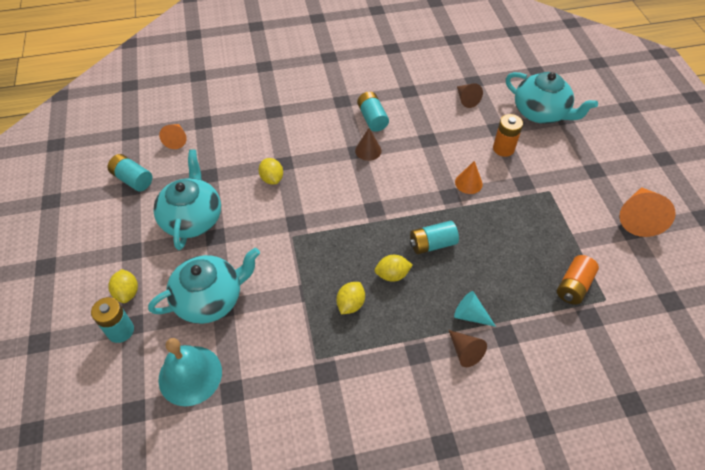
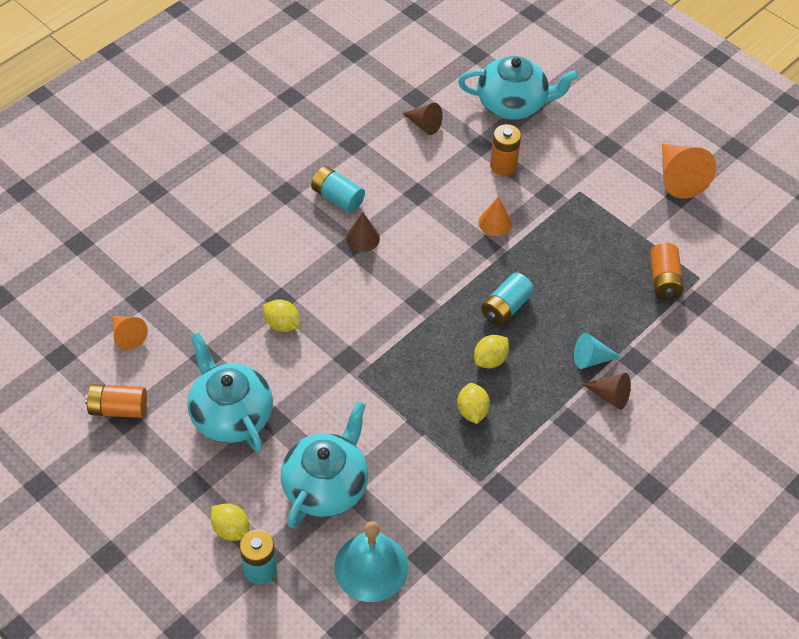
camera: 35 degrees left, 0 degrees up
turquoise battery [107,154,153,191] -> orange battery [85,384,147,418]

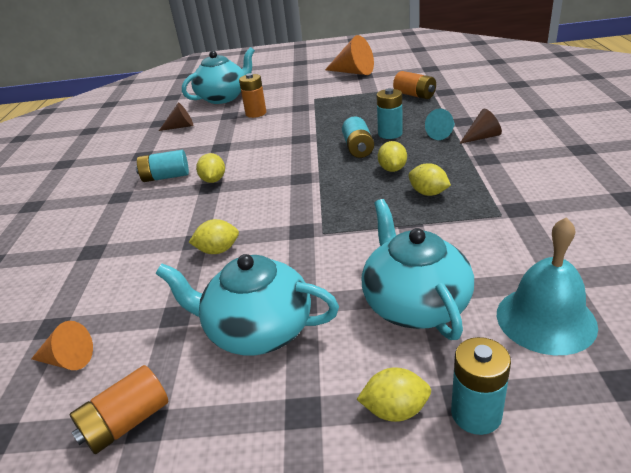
camera: 40 degrees left, 20 degrees down
brown cone [346,212,380,252] -> yellow lemon [196,153,225,183]
orange cone [478,196,512,236] -> none
none -> turquoise battery [376,88,403,139]

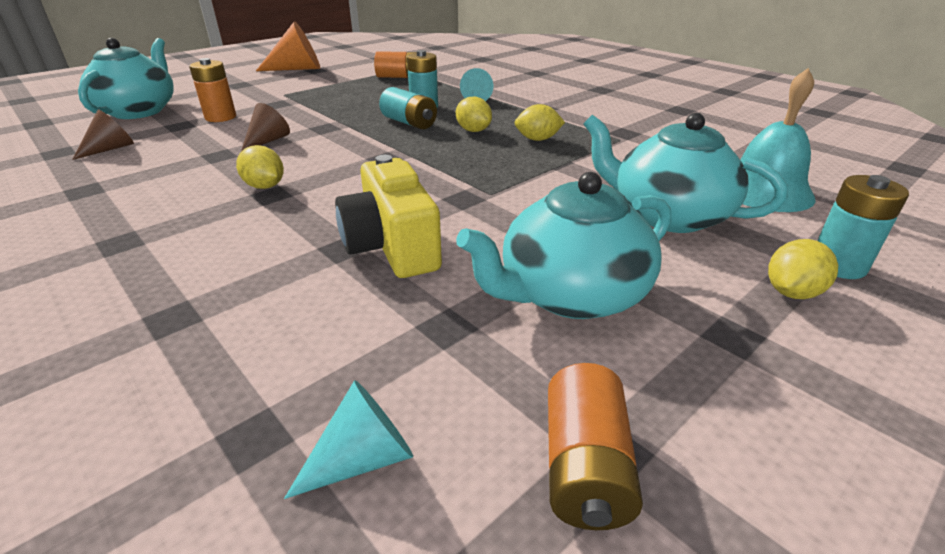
camera: 45 degrees left, 0 degrees up
orange cone [31,321,93,370] -> turquoise cone [284,380,413,499]
turquoise battery [136,150,189,182] -> none
yellow lemon [189,219,239,254] -> yellow camera [335,155,442,278]
brown cone [459,108,502,144] -> brown cone moved to [241,103,290,151]

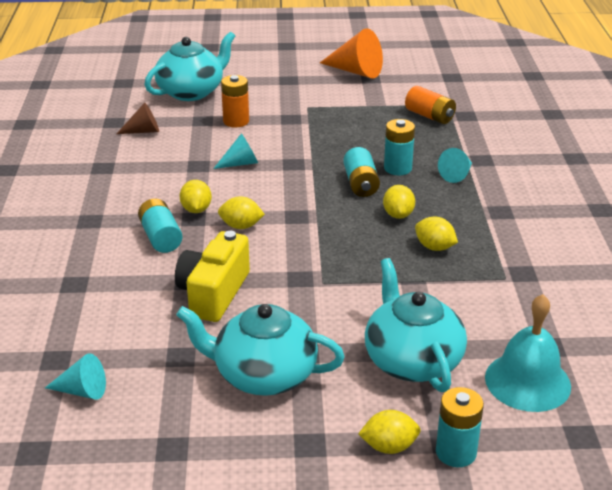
camera: 40 degrees right, 0 degrees up
brown cone [241,103,290,151] -> turquoise cone [213,133,258,169]
orange battery [548,363,643,530] -> none
none -> turquoise battery [138,199,183,253]
none -> yellow lemon [218,196,265,229]

